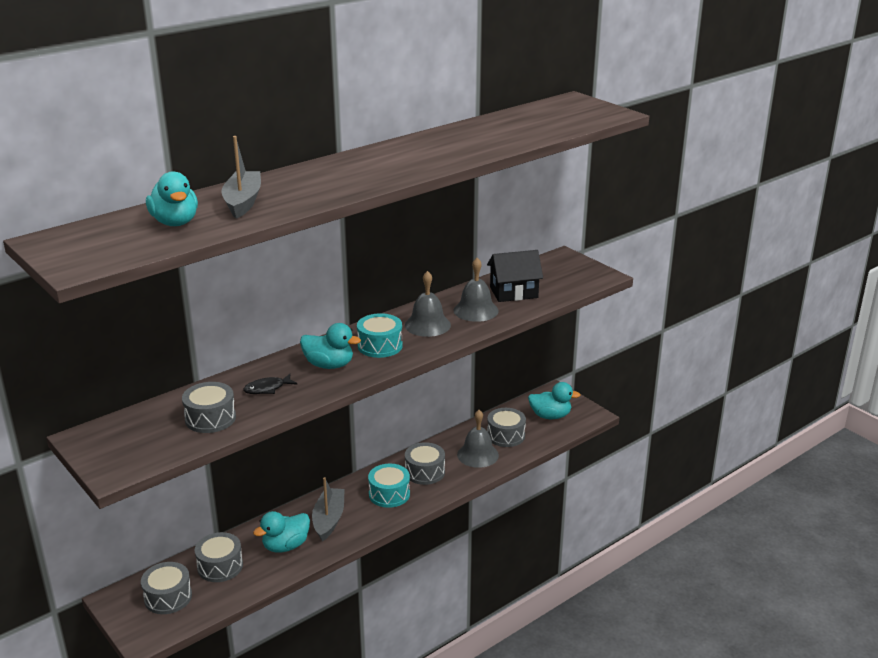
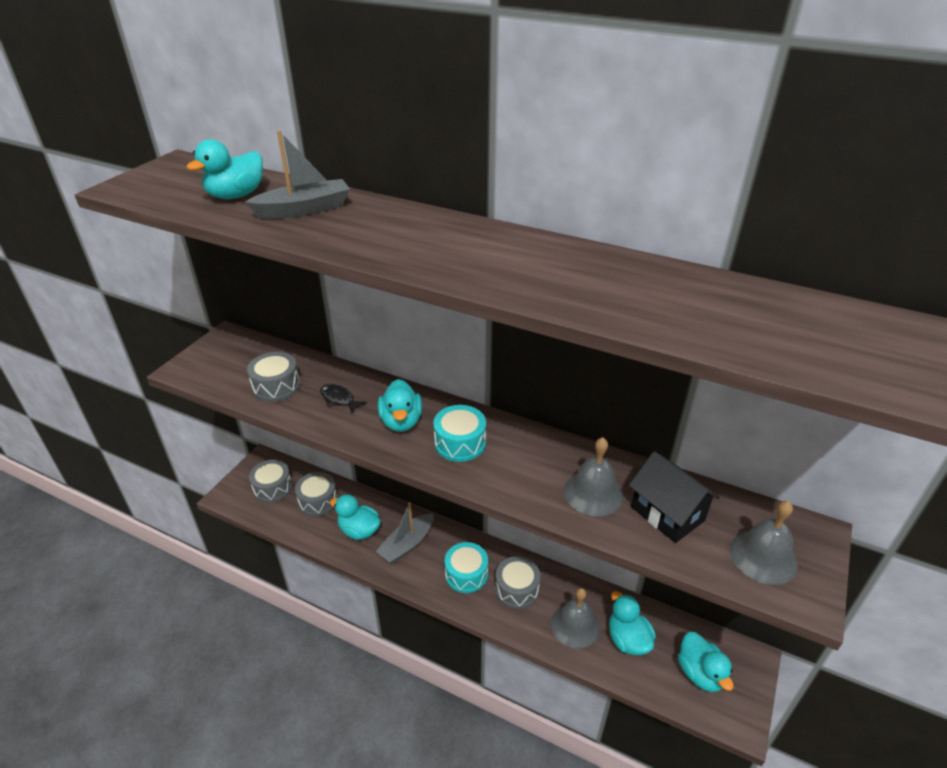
camera: 65 degrees right, 10 degrees up
grey boat [312,477,345,542] -> grey boat turned 150 degrees clockwise [376,502,434,564]
grey bell [405,271,451,337] -> grey bell moved to [730,501,798,585]
grey drum [487,408,526,447] -> turquoise duck [609,591,656,655]

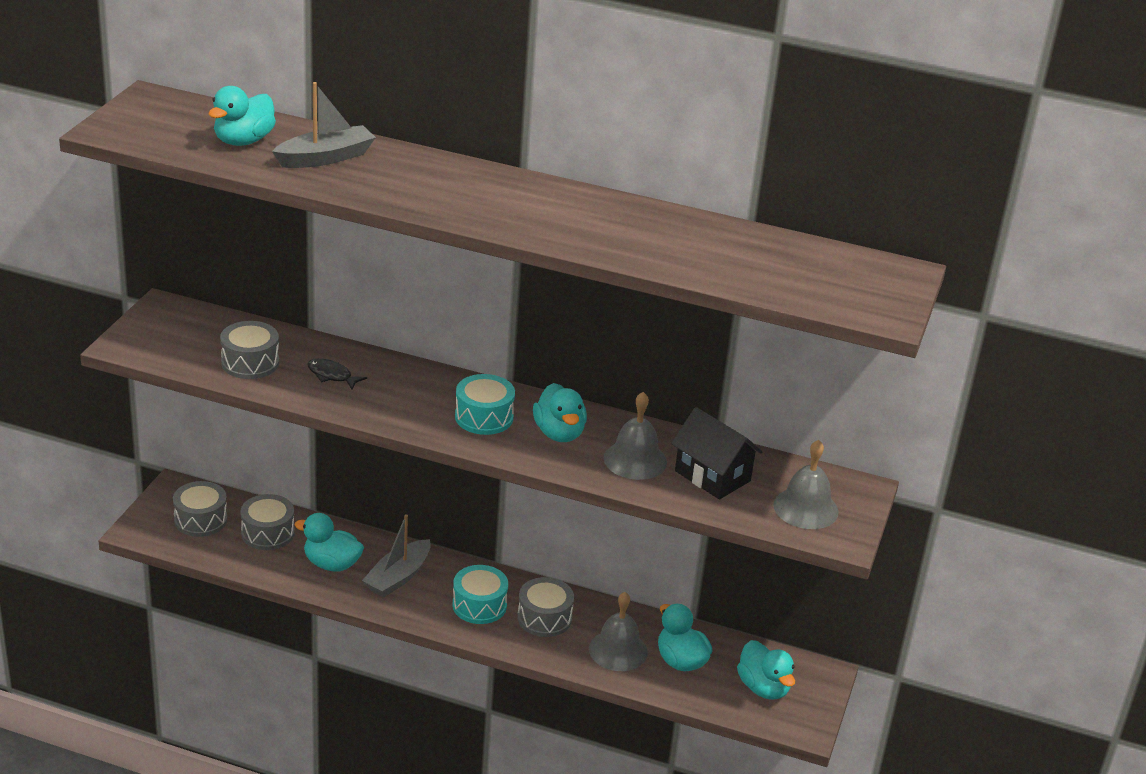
camera: 10 degrees left, 5 degrees down
turquoise duck [378,379,422,432] -> turquoise duck moved to [533,383,587,442]

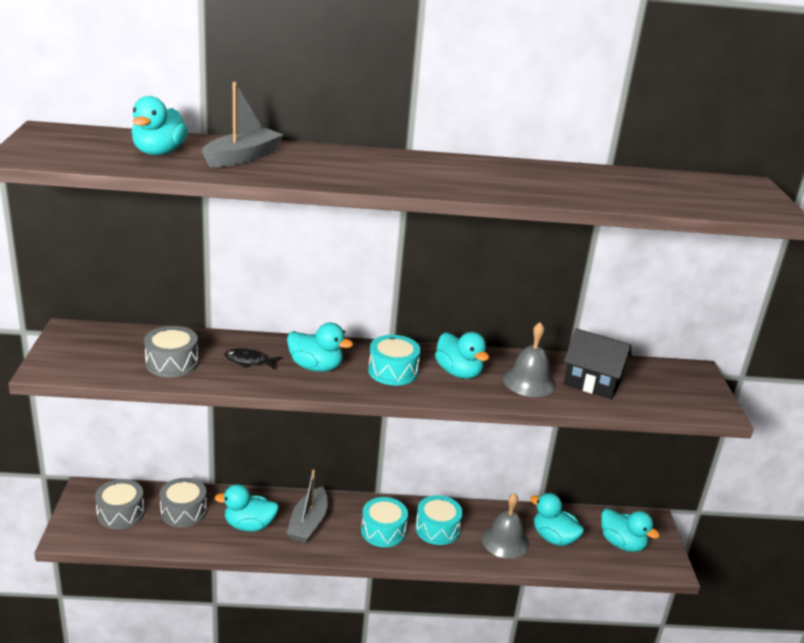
camera: 20 degrees left, 5 degrees down
grey drum [517,577,574,637] -> turquoise drum [415,495,463,545]
grey bell [773,440,839,529] -> none
none -> turquoise duck [287,323,353,372]

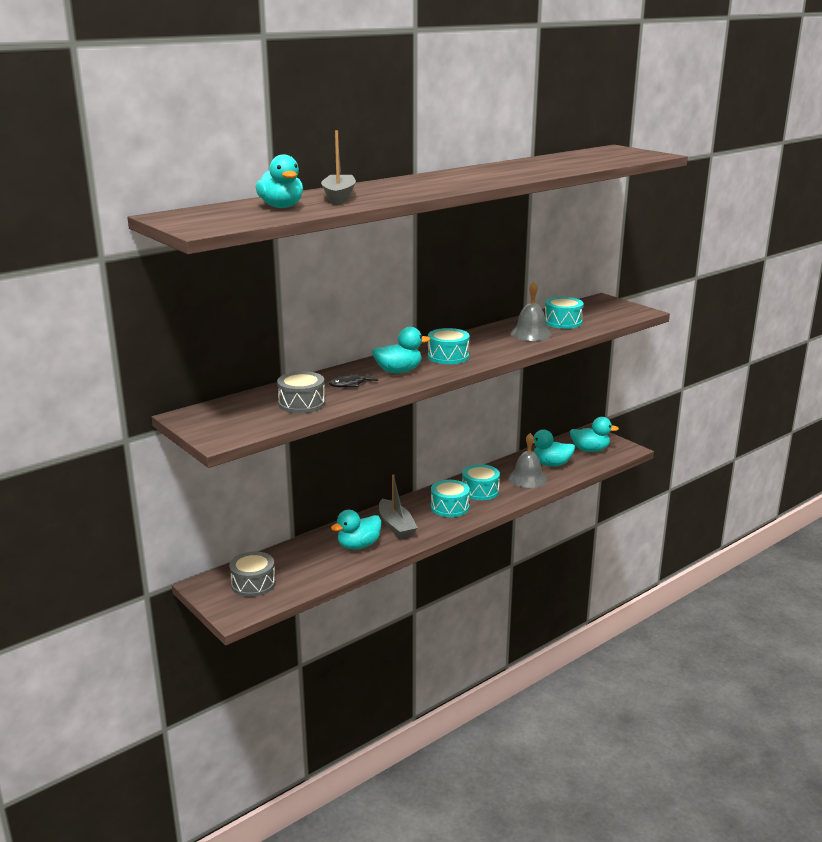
camera: 35 degrees left, 5 degrees down
grey drum [160,478,207,527] -> none
turquoise duck [435,332,489,379] -> none
black house [564,328,631,399] -> turquoise drum [545,297,584,329]

